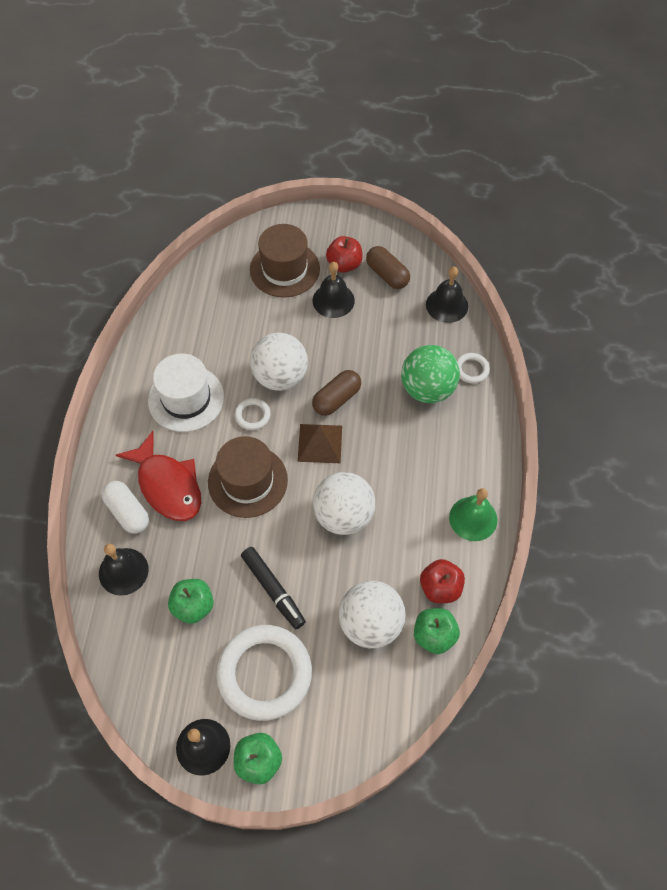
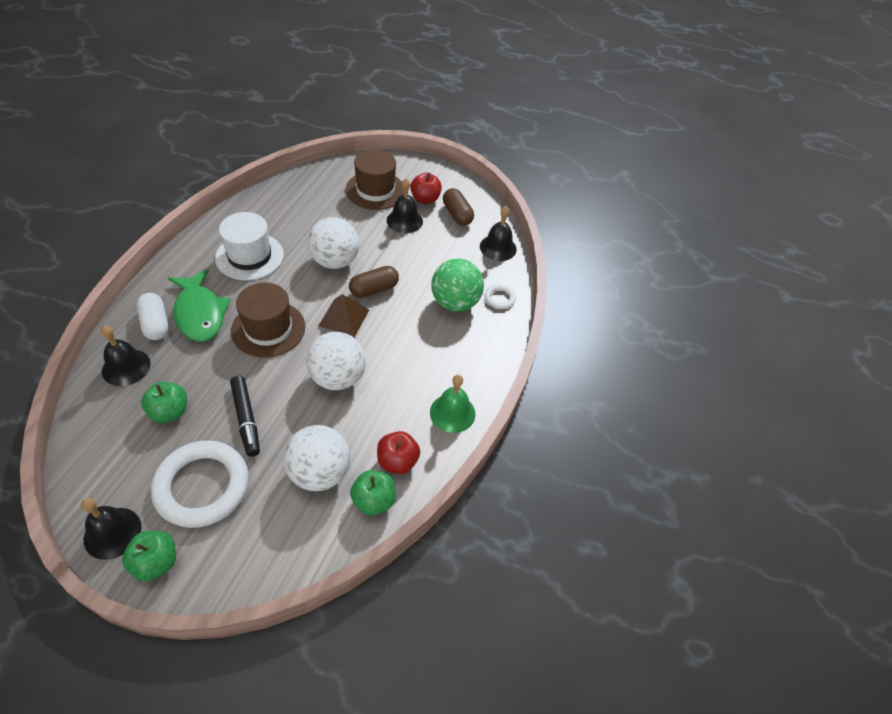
camera: 10 degrees right, 10 degrees down
red fish [116,431,201,521] -> green fish [168,269,231,342]
white ring [235,398,271,430] -> none

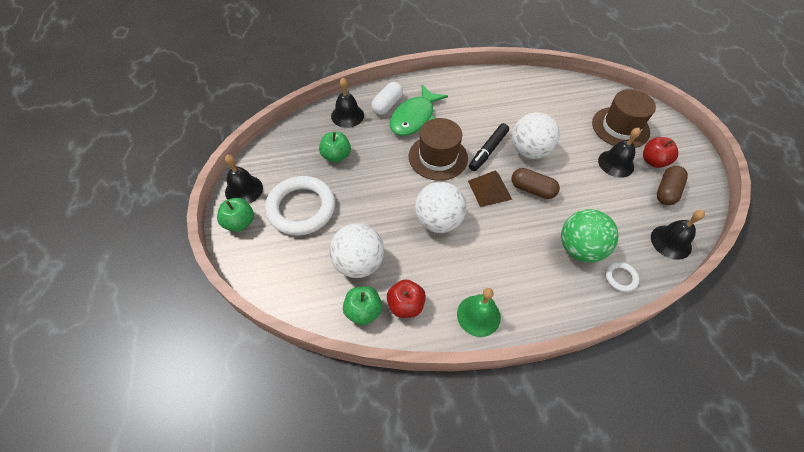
camera: 60 degrees right, 5 degrees up
white hat [215,212,284,280] -> none
black marker [230,376,260,457] -> black marker moved to [469,123,509,171]

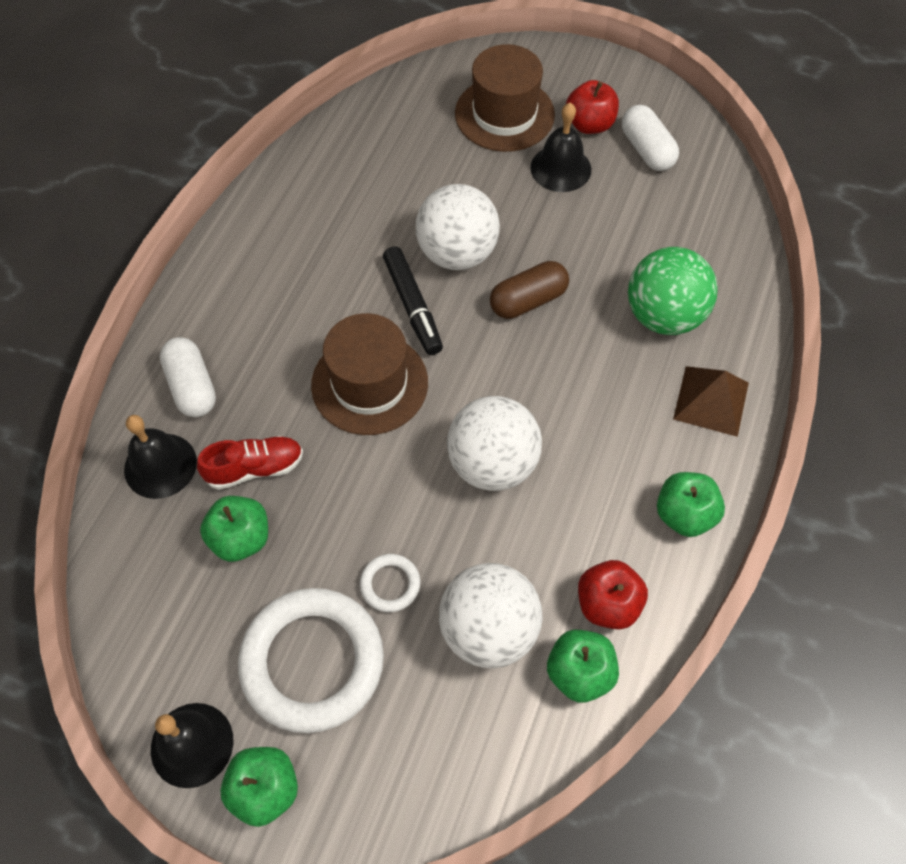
camera: 55 degrees left, 5 degrees up
green fish [390,85,448,136] -> none
green bell [457,288,501,337] -> green apple [657,472,725,537]
brown pyramid [468,170,512,207] -> brown pyramid moved to [673,366,749,437]
white ring [605,262,639,292] -> white ring moved to [360,554,420,612]
black bell [651,210,705,260] -> none
brown capsule [657,166,688,205] -> white capsule [622,105,679,171]
none -> red shoe [197,436,303,490]

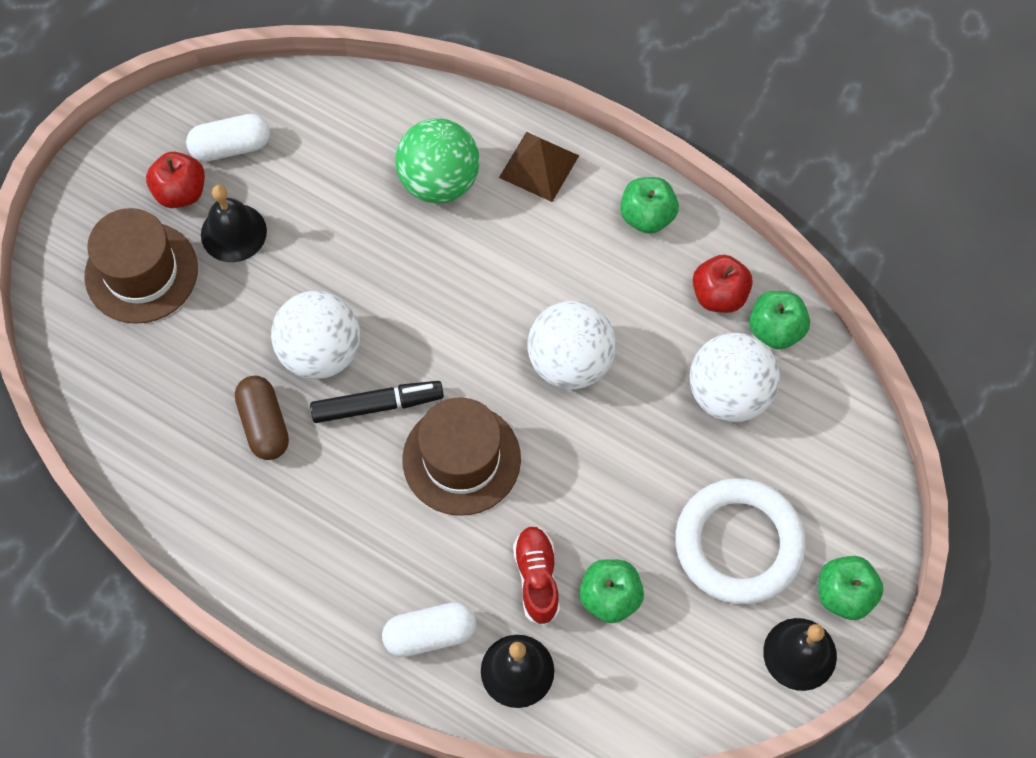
camera: 80 degrees left, 5 degrees up
white ring [360,554,420,612] -> none
brown capsule [490,261,569,319] -> brown capsule moved to [235,376,289,460]

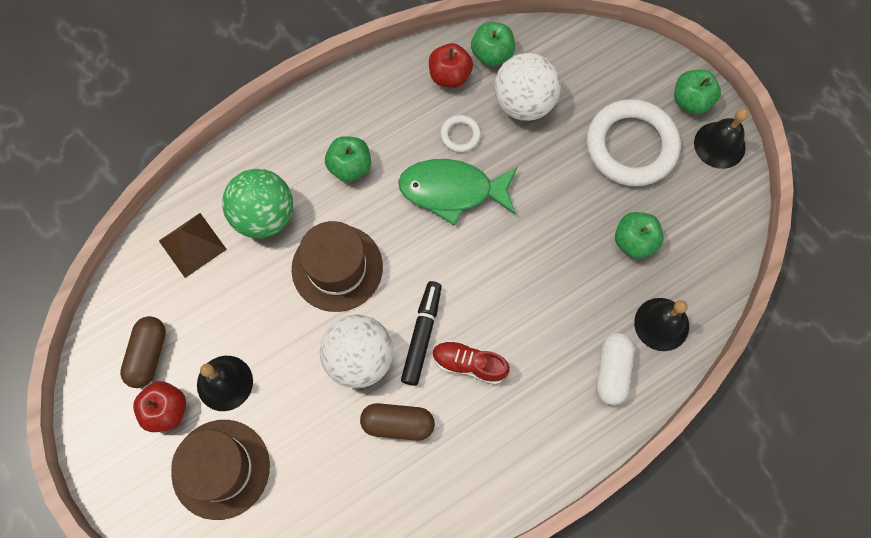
camera: 65 degrees left, 5 degrees up
white capsule [186,114,270,162] -> brown capsule [120,316,166,388]
brown hat [402,397,521,516] -> brown hat moved to [292,221,383,312]
brown pyramid [499,132,579,202] -> brown pyramid moved to [159,213,227,278]
red shoe [513,526,560,626] -> red shoe moved to [433,340,510,384]
white ball [527,301,616,389] -> green fish [398,159,517,226]
green apple [620,177,679,234] -> green apple moved to [325,136,371,182]
none -> white ring [440,115,481,152]

